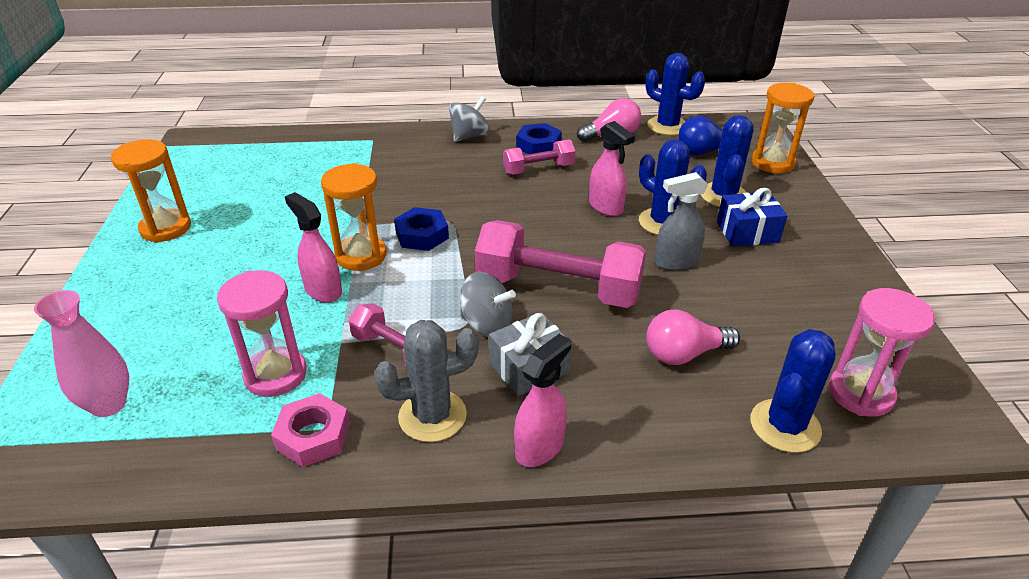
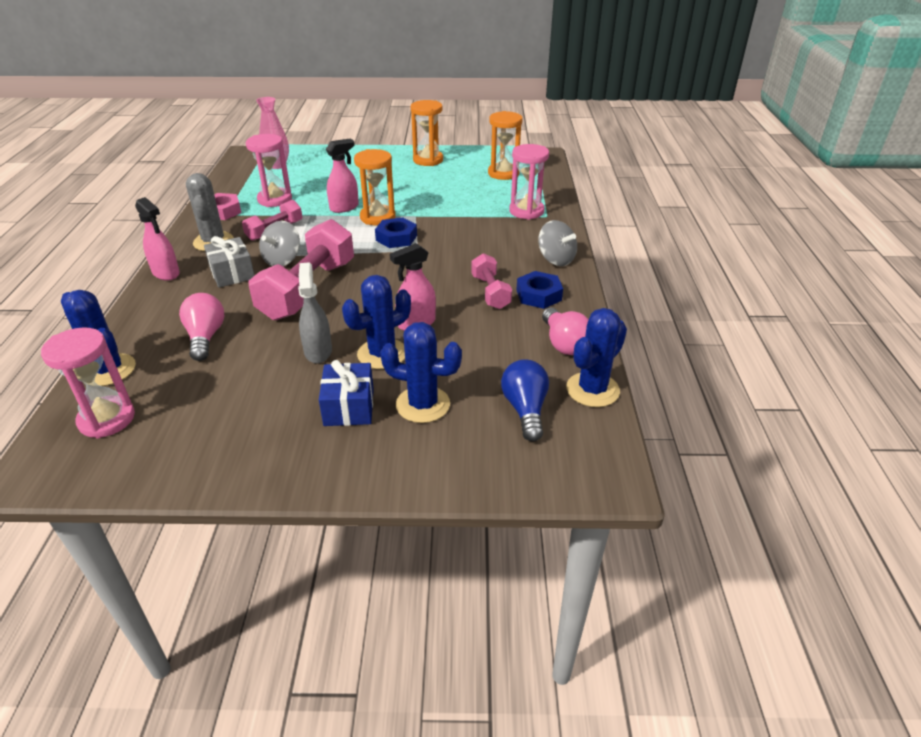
camera: 95 degrees right, 0 degrees up
orange hourglass [752,83,814,173] -> orange hourglass moved to [488,111,523,180]
none -> pink hourglass [509,144,549,220]

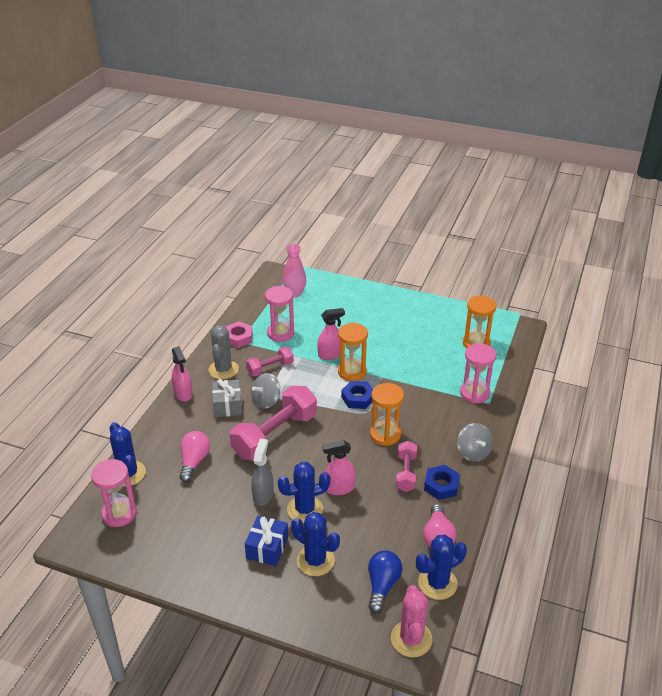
camera: 20 degrees right, 0 degrees up
orange hourglass [411,100,443,166] -> orange hourglass moved to [370,383,404,446]
none -> pink cactus [391,585,432,657]

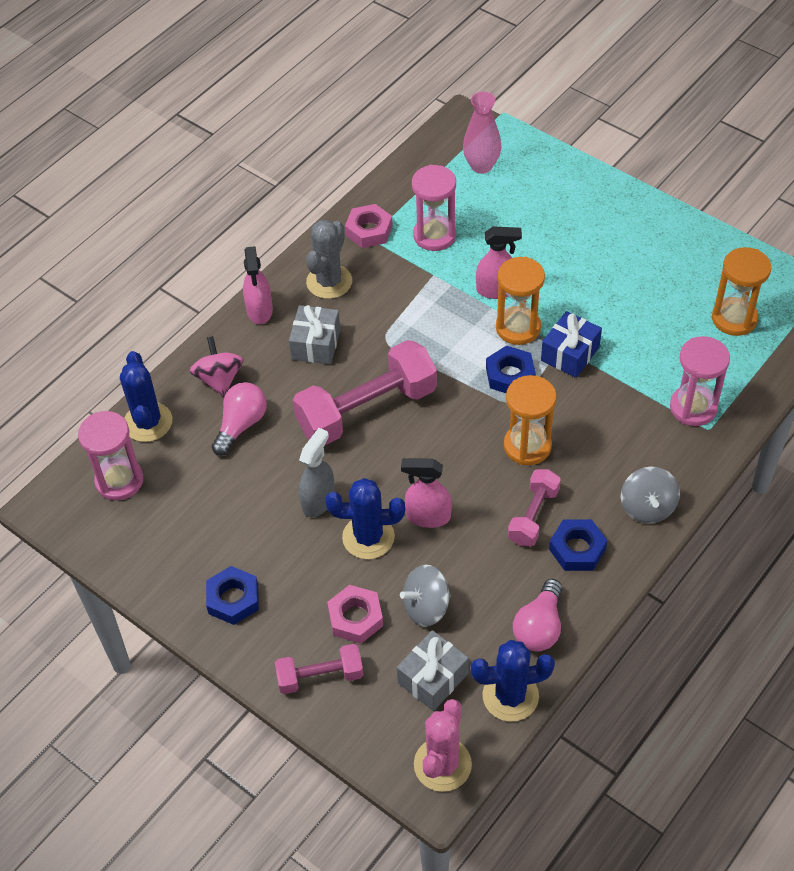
camera: 20 degrees right, 15 degrees up
blue gift [245,516,288,566] -> blue gift moved to [541,311,602,378]
pink dumbbell [246,347,294,376] -> pink dumbbell moved to [275,644,364,694]
grey spinning top [251,373,280,409] -> grey spinning top moved to [400,565,451,627]
blue cactus [291,512,340,576] -> pink nut [327,585,383,644]
blue light bulb [368,550,402,613] -> grey gift [397,630,469,711]
none -> pink spinning top [190,336,244,396]
none -> blue nut [206,566,259,625]

